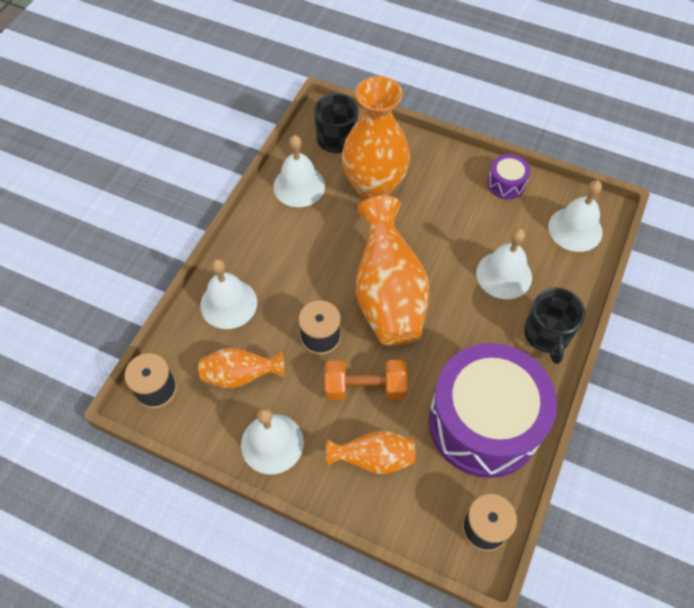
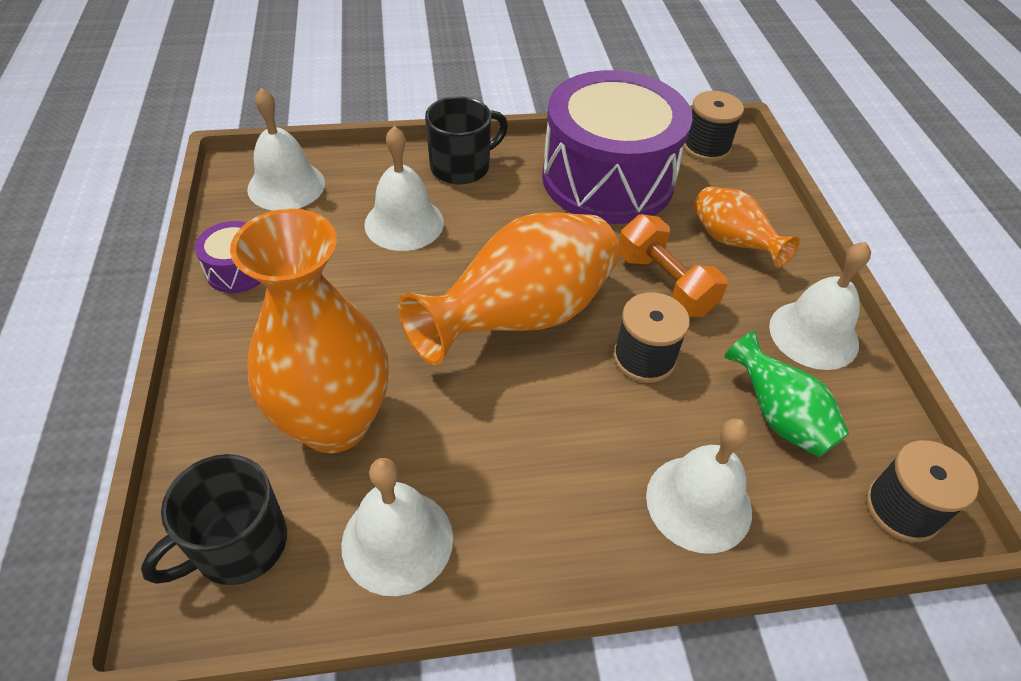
camera: 125 degrees left, 10 degrees down
orange vase [198,347,285,389] -> green vase [724,331,849,457]

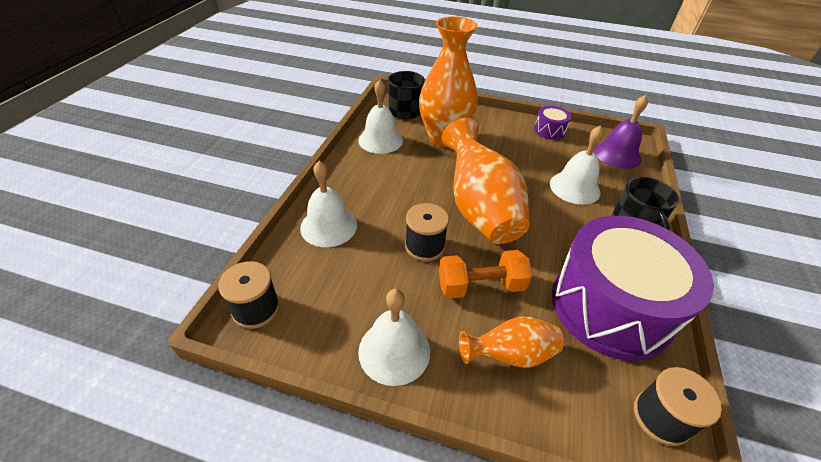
camera: 115 degrees right, 5 degrees down
white bell [247,88,325,211] -> purple bell [594,95,648,169]
green vase [724,331,849,457] -> none

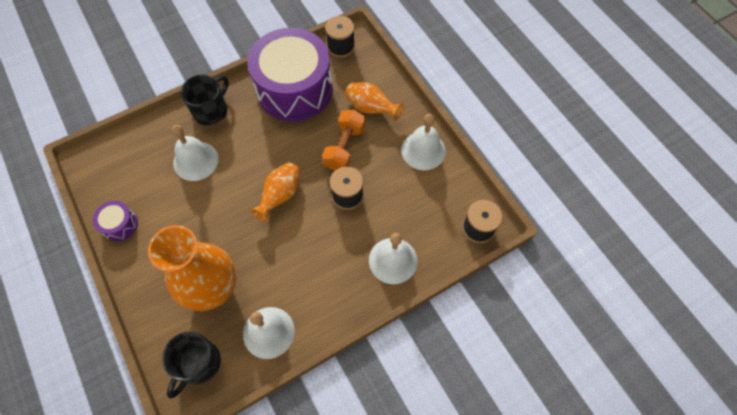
camera: 135 degrees left, 20 degrees up
orange dumbbell [439,250,532,299] -> orange dumbbell turned 75 degrees clockwise [322,110,365,171]
orange vase [442,118,530,244] -> orange vase [250,162,301,222], size x0.54
purple bell [594,95,648,169] -> none

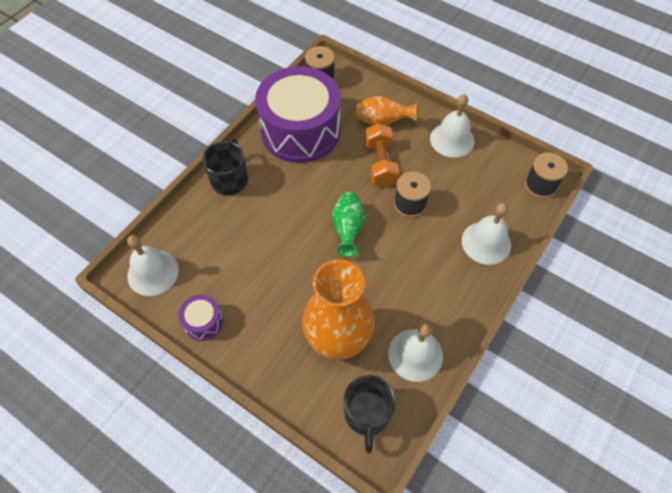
camera: 25 degrees left, 5 degrees down
white bell [172,125,219,181] -> white bell moved to [127,235,179,296]
orange vase [250,162,301,222] -> green vase [332,192,365,257]

